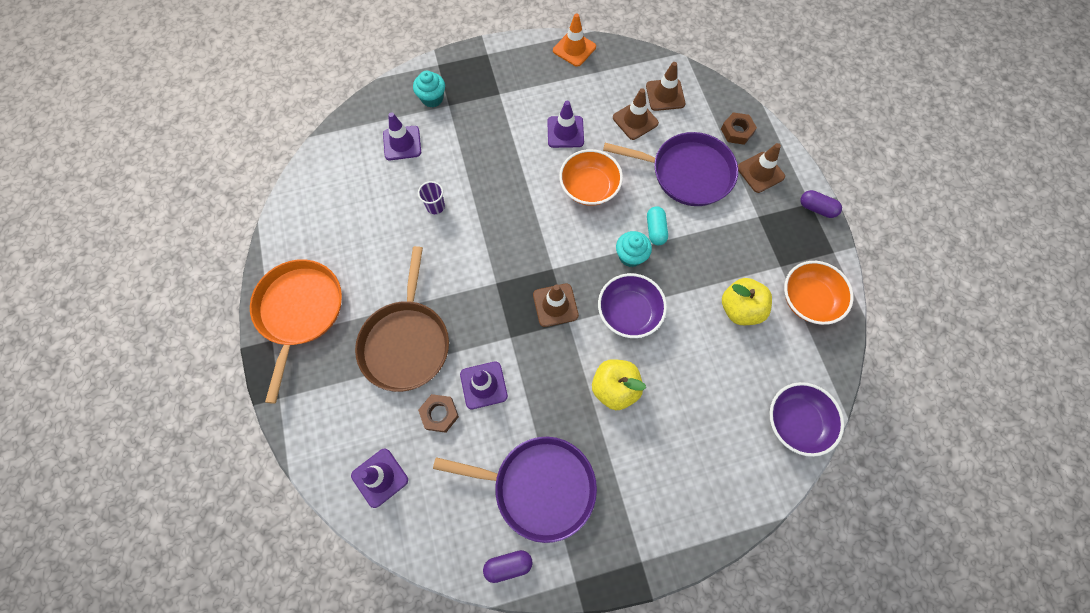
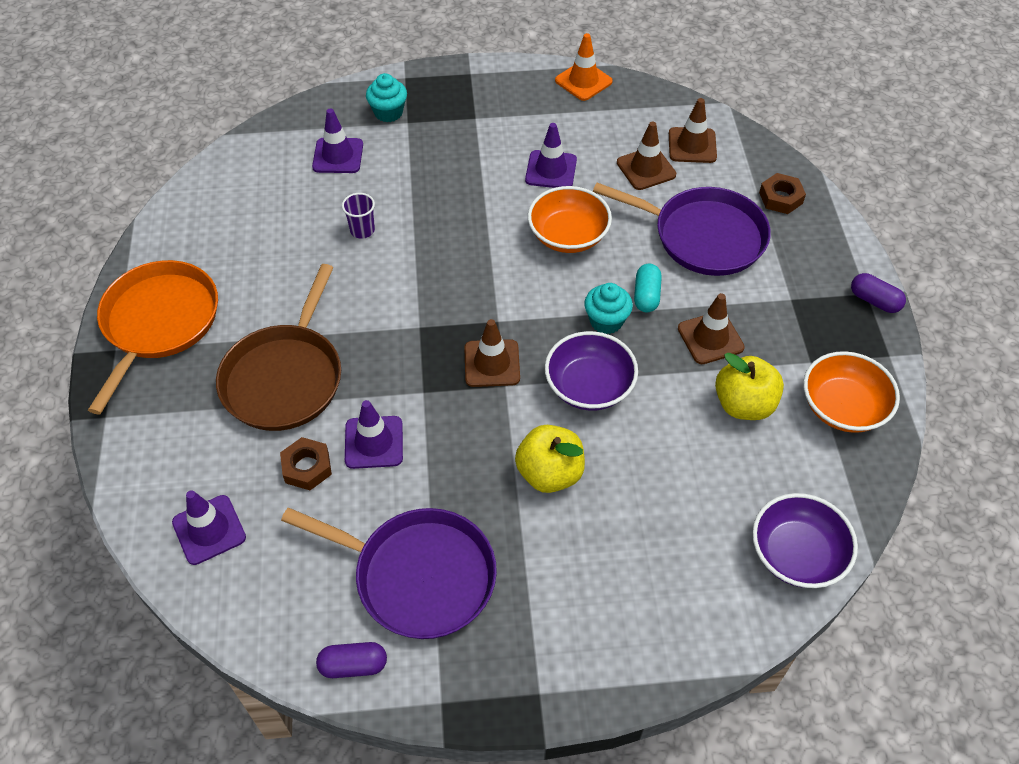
camera: 10 degrees right, 15 degrees down
brown traffic cone [738,143,785,193] -> brown traffic cone moved to [678,293,745,364]

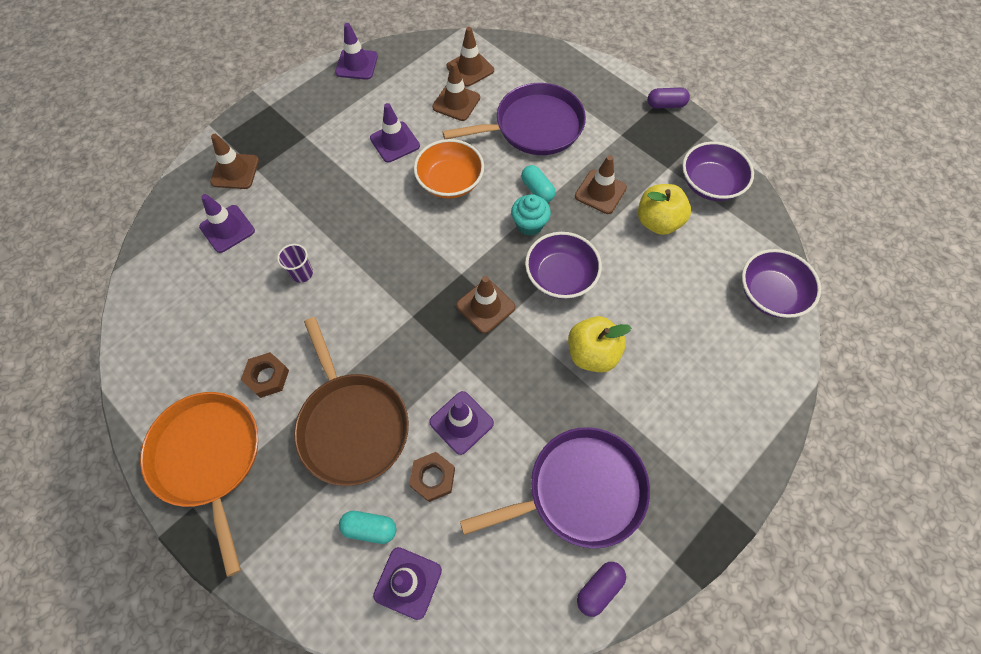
camera: 40 degrees left, 10 degrees up
turquoise cupcake [366,73,407,122] -> brown traffic cone [210,134,259,189]
orange traffic cone [555,33,613,101] -> purple traffic cone [335,23,378,80]
brown nut [759,173,806,214] -> brown nut moved to [241,352,289,398]
orange bowl [803,351,900,433] -> purple bowl [682,141,754,201]
none -> turquoise capsule [339,511,396,544]

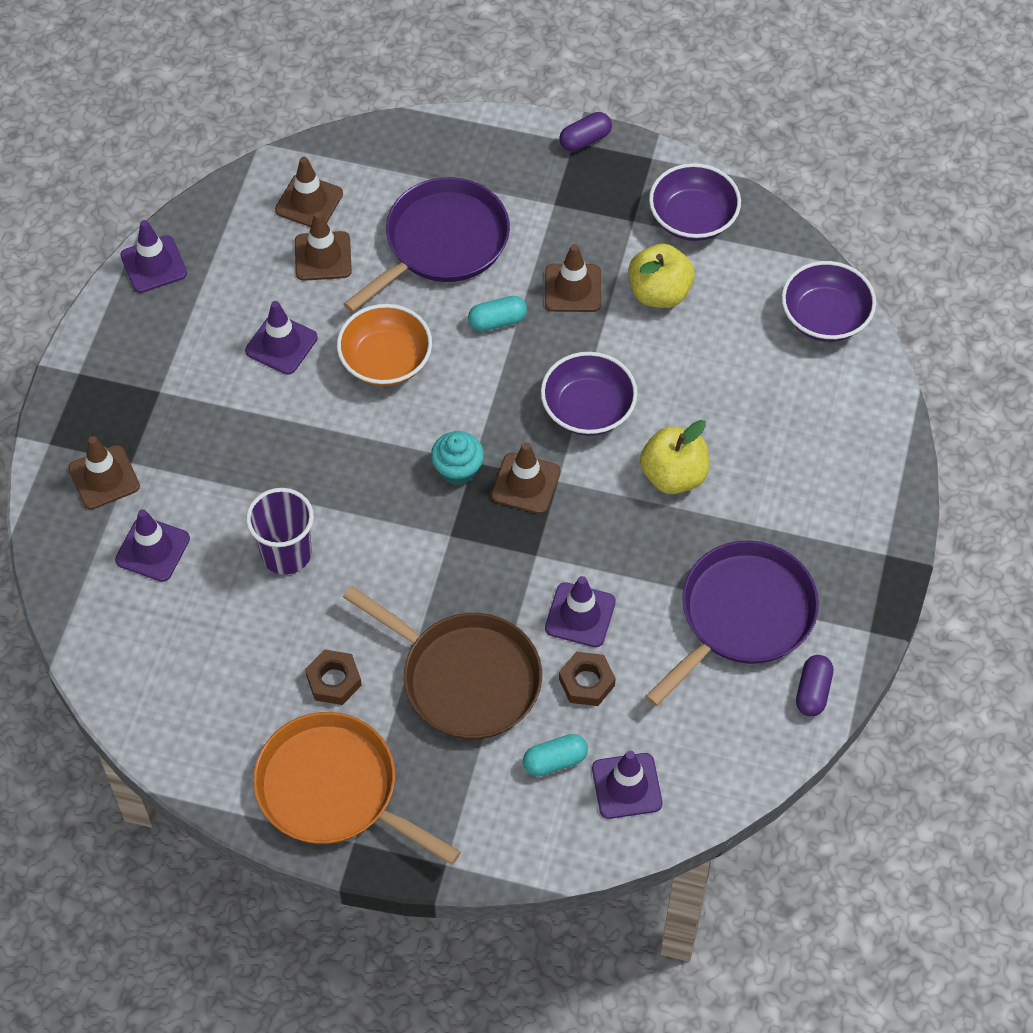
camera: 30 degrees left, 5 degrees down
purple cup [277,244,313,283] -> purple cup [246,488,314,575], size x1.70
turquoise cupcake [511,194,551,236] -> turquoise cupcake moved to [431,431,484,486]
turquoise capsule [521,165,556,203] -> turquoise capsule turned 45 degrees counterclockwise [468,296,527,332]

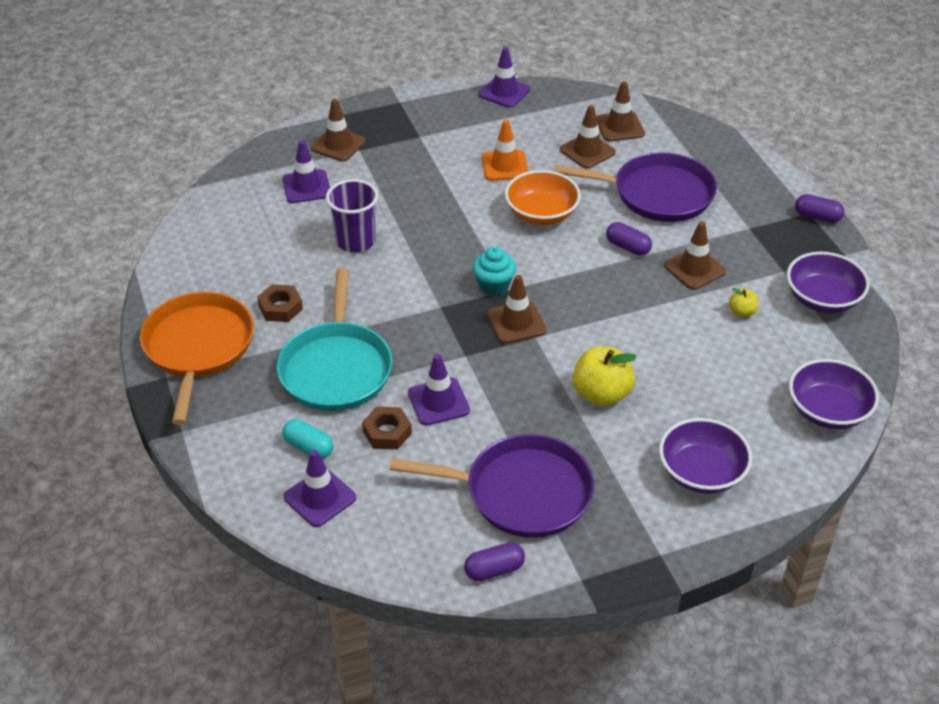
camera: 55 degrees right, 15 degrees down
purple traffic cone [245,301,318,375] -> orange traffic cone [482,120,529,181]
brown pan [343,586,542,739] -> turquoise pan [277,268,393,411]
turquoise capsule [468,296,527,332] -> purple capsule [606,222,652,256]
purple bowl [541,352,637,436] -> purple bowl moved to [659,418,752,494]
yellow apple [628,243,695,308] -> yellow apple [729,288,758,317], size x0.51

